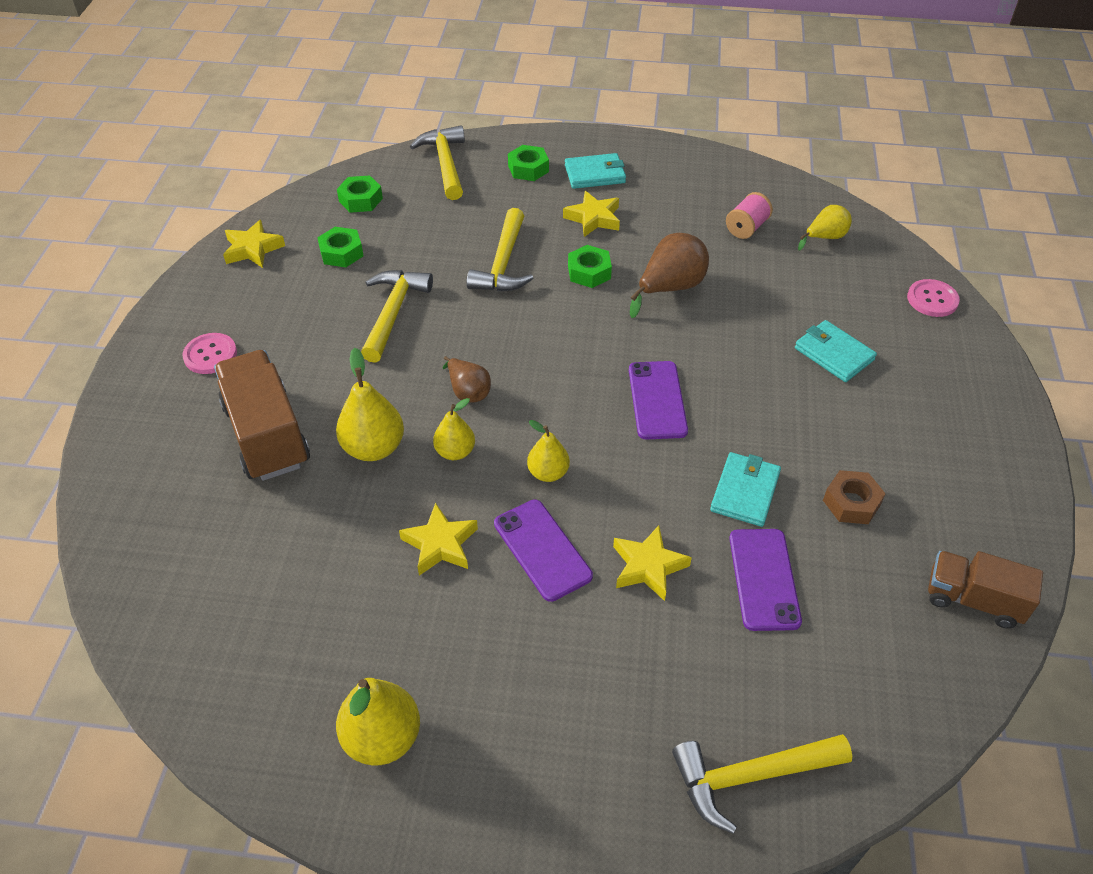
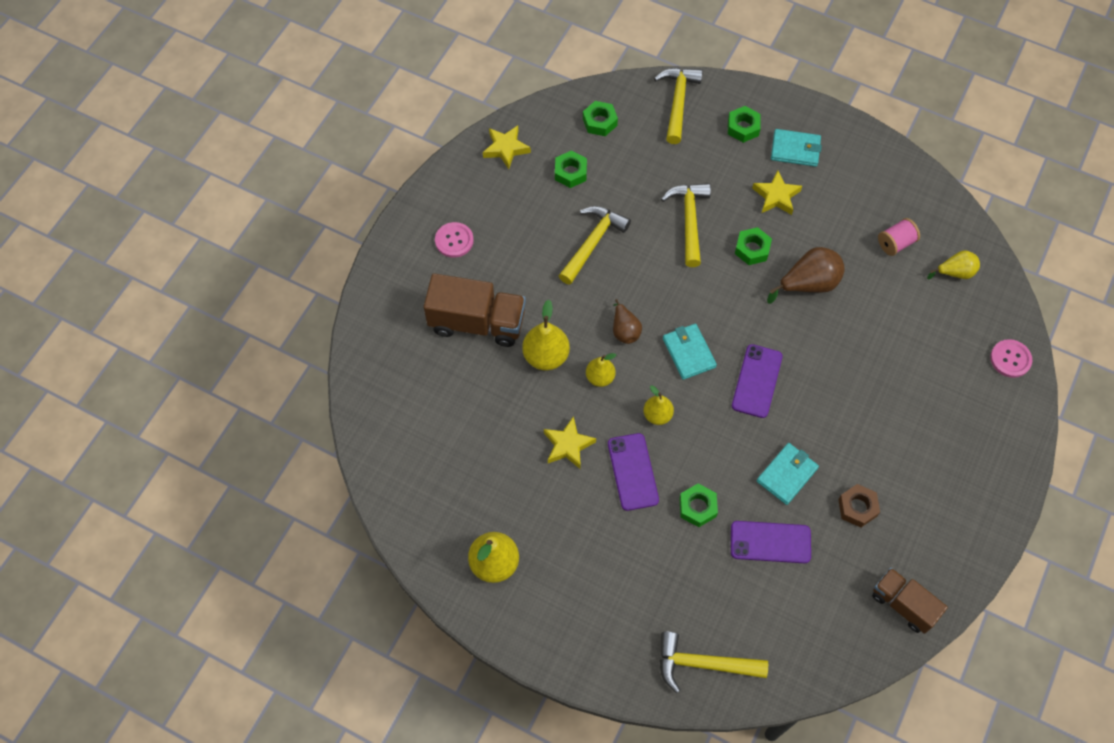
camera: 20 degrees right, 15 degrees up
brown truck [214,350,310,481] -> brown truck turned 105 degrees clockwise [424,273,526,347]
yellow hammer [467,208,533,291] -> yellow hammer turned 150 degrees clockwise [661,183,711,267]
yellow star [613,525,692,601] -> green nut [679,484,718,527]
purple phone [729,529,802,631] -> purple phone turned 75 degrees clockwise [731,521,811,563]
turquoise wallet [795,320,877,382] -> turquoise wallet moved to [663,324,717,380]

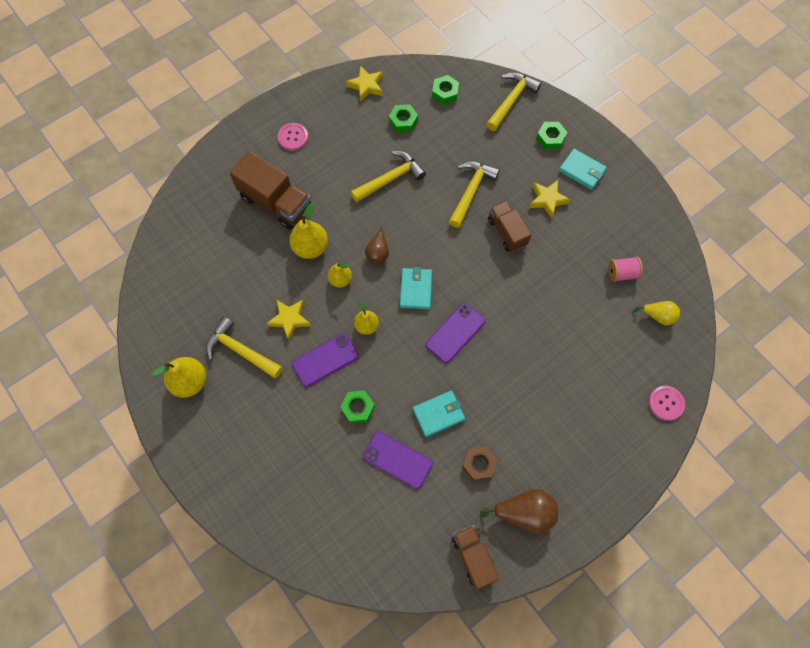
camera: 25 degrees right, 5 degrees up
purple phone [608,433,659,511] -> purple phone turned 45 degrees clockwise [292,333,359,387]
yellow hammer [660,631,768,693] -> yellow hammer moved to [206,317,283,378]
green nut [735,227,772,265] -> brown truck [488,201,531,252]
brown pear [767,247,845,304] -> brown pear moved to [480,489,558,534]

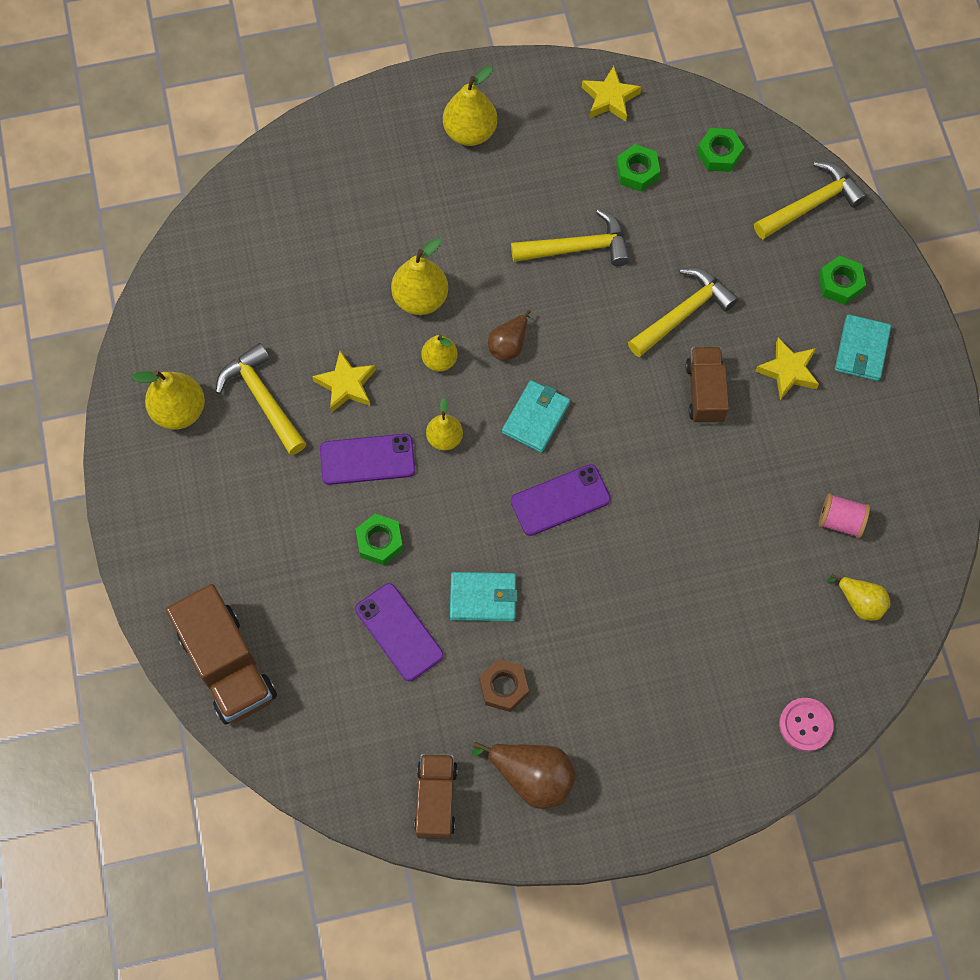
camera: 25 degrees right, 0 degrees up
brown truck [229,151,311,230] -> brown truck moved to [166,584,277,724]
pink button [278,123,308,150] -> yellow pear [443,66,497,146]
turquoise wallet [559,149,607,190] -> turquoise wallet turned 45 degrees clockwise [835,314,891,381]

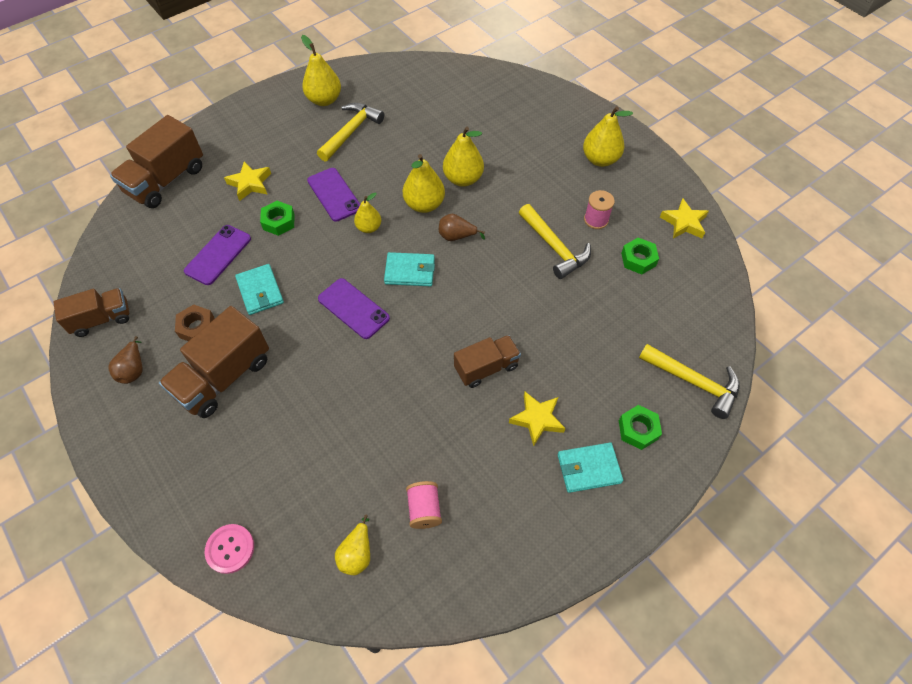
camera: 65 degrees right, 10 degrees down
yellow star [312,351,376,413] -> yellow star moved to [224,161,271,201]
yellow pear [421,335,458,372] -> yellow pear [403,154,445,213], size x1.59
brown pear [472,742,577,809] -> brown pear [108,336,143,384], size x0.63
yellow hammer [628,268,738,357] -> none
green nut [697,128,744,172] -> none
none -> brown truck [159,306,269,418]
none -> pink spool [584,190,615,229]

